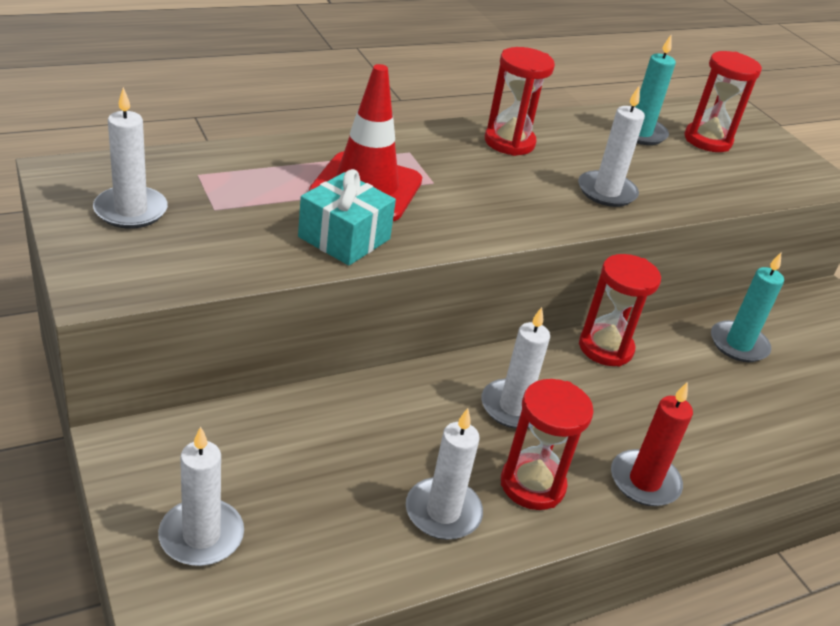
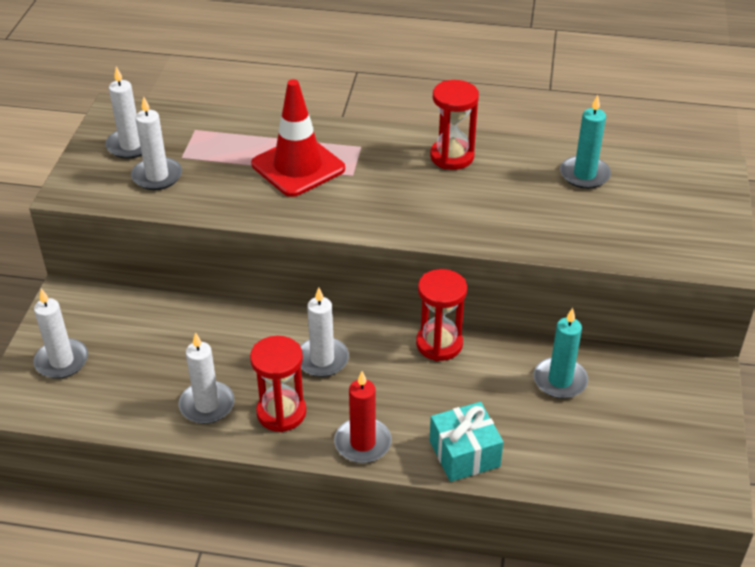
camera: 40 degrees right, 5 degrees up
turquoise gift [298,169,396,266] -> turquoise gift moved to [429,402,503,482]
white candle [578,86,645,207] -> white candle moved to [131,96,182,190]
red hourglass [684,51,762,152] -> none

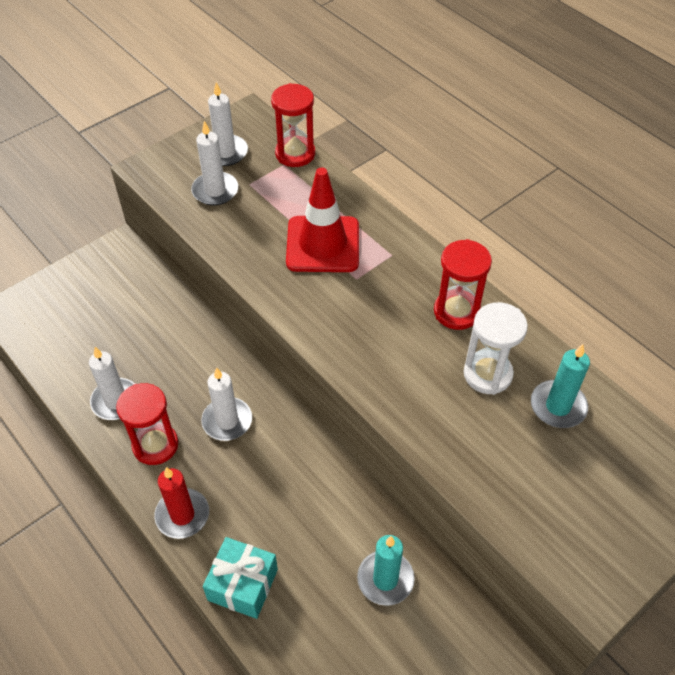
camera: 40 degrees right, 10 degrees up
white candle [33,289,88,379] -> none
red hourglass [416,269,467,361] -> red hourglass moved to [271,83,315,167]
none -> white hourglass [464,302,528,395]

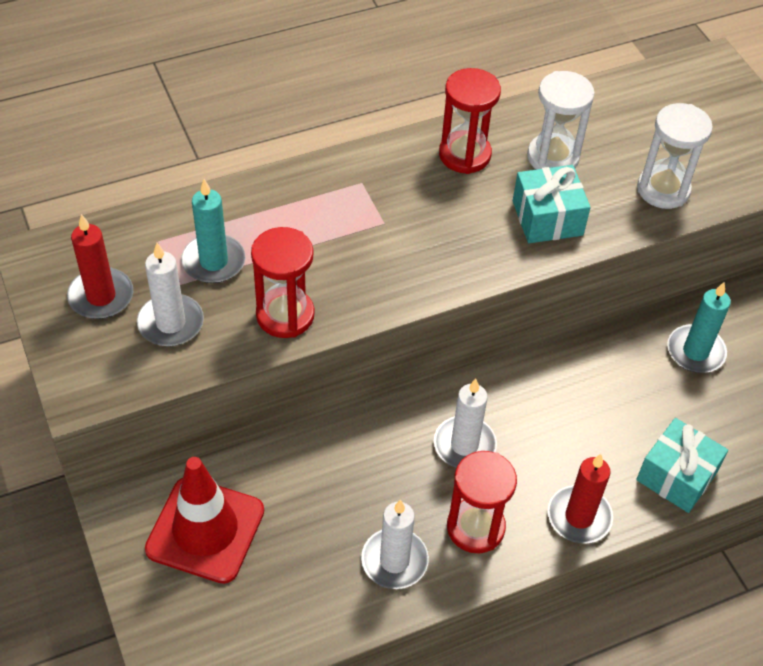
camera: 75 degrees left, 0 degrees up
white candle [208,82,248,166] -> red candle [67,214,133,319]
red hourglass [271,83,315,167] -> red hourglass moved to [251,227,314,338]
red traffic cone [286,167,359,272] -> red traffic cone moved to [145,457,264,584]
turquoise candle [531,344,590,428] -> turquoise candle moved to [181,179,246,283]
none -> turquoise gift [513,165,591,243]
none -> white hourglass [637,103,713,209]

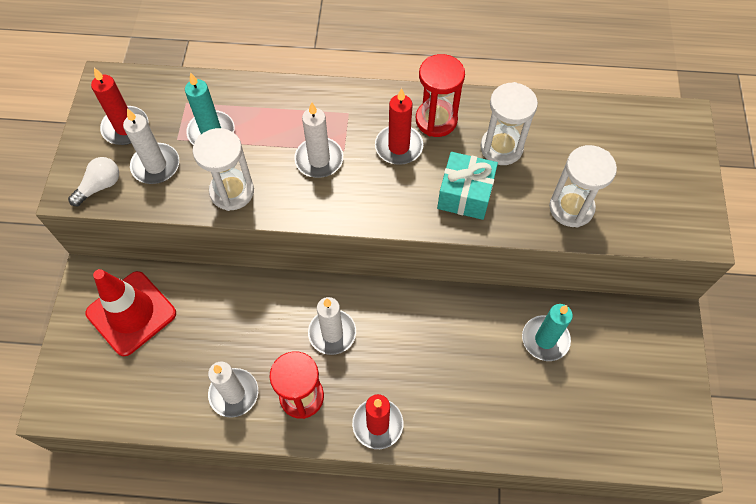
camera: 30 degrees right, 10 degrees up
red hourglass [251,227,314,338] -> white hourglass [193,128,254,211]
turquoise gift [636,418,728,513] -> none
none -> white light bulb [68,157,119,206]
none -> white candle [294,102,343,178]
none -> red candle [375,88,423,165]

